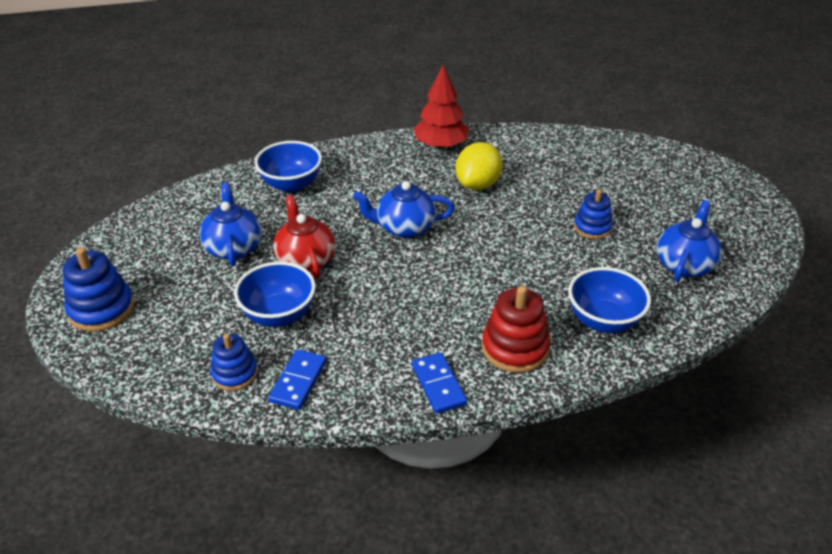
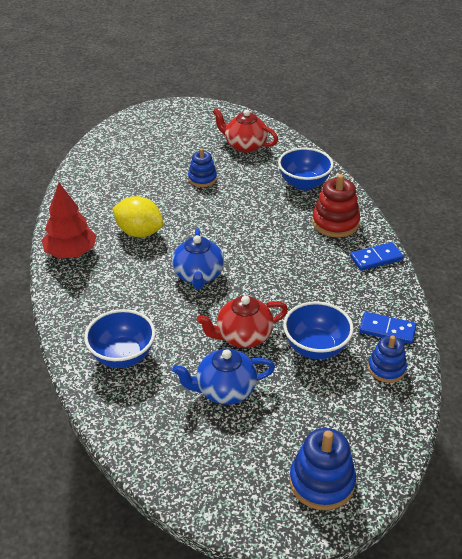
camera: 90 degrees left, 0 degrees up
blue teapot [657,200,722,282] -> red teapot [213,108,278,153]

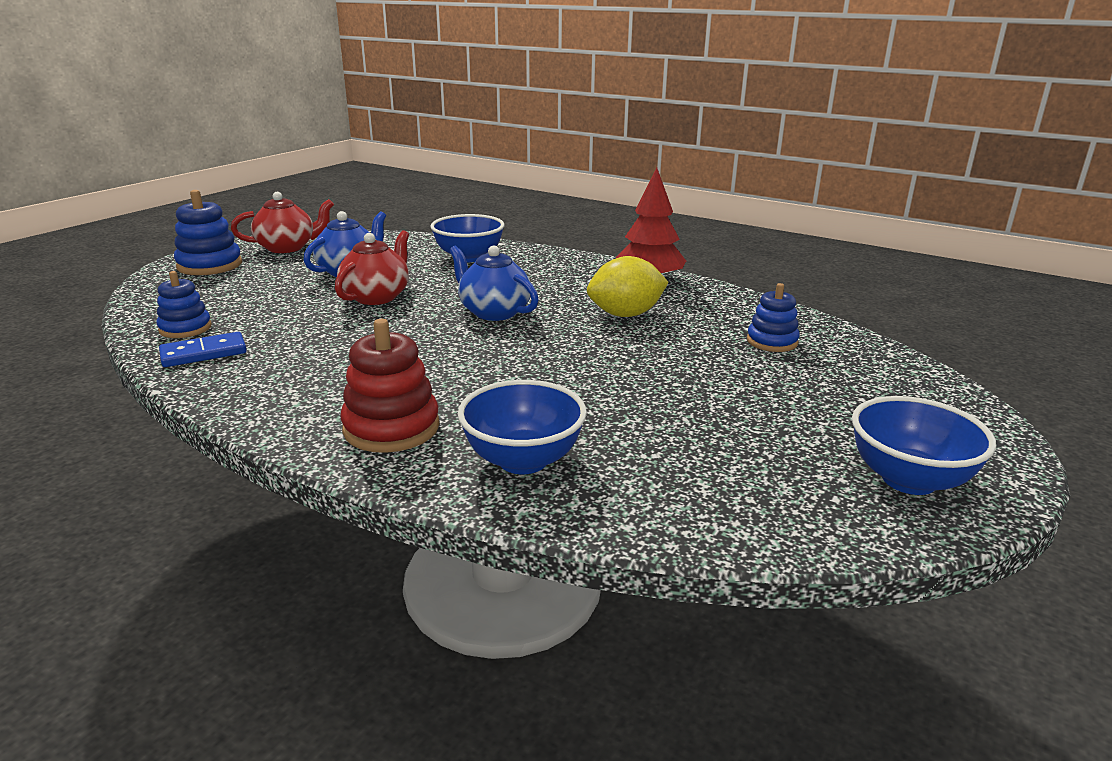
camera: 135 degrees right, 15 degrees down
blue stacking toy [188,148,217,187] -> blue stacking toy moved to [747,283,800,352]
red teapot [213,108,278,153] -> red teapot moved to [231,192,334,253]
blue bowl [283,301,354,359] -> blue bowl moved to [852,396,996,495]
blue domino [350,242,404,271] -> none

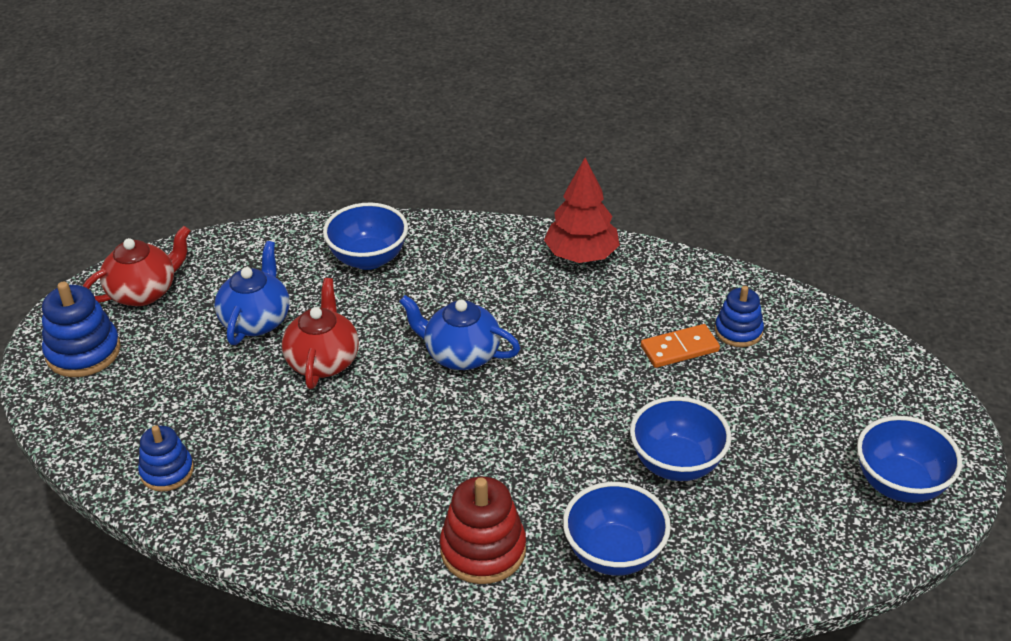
camera: 20 degrees left, 15 degrees up
blue domino [159,332,247,367] -> none
yellow lemon [587,256,669,317] -> none
none -> blue bowl [630,396,731,481]
none -> orange domino [641,324,720,368]

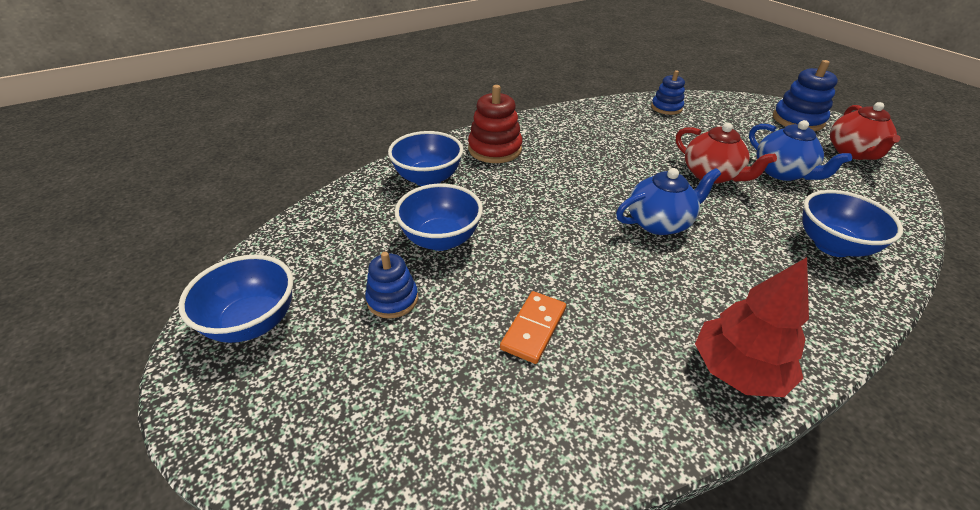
camera: 135 degrees right, 0 degrees up
blue stacking toy [715,286,764,347] -> blue stacking toy moved to [365,252,418,319]

